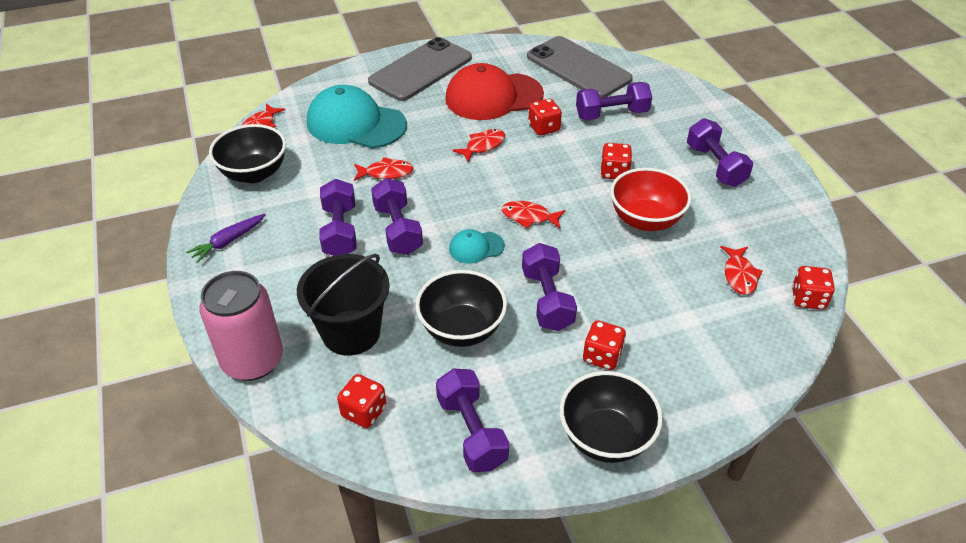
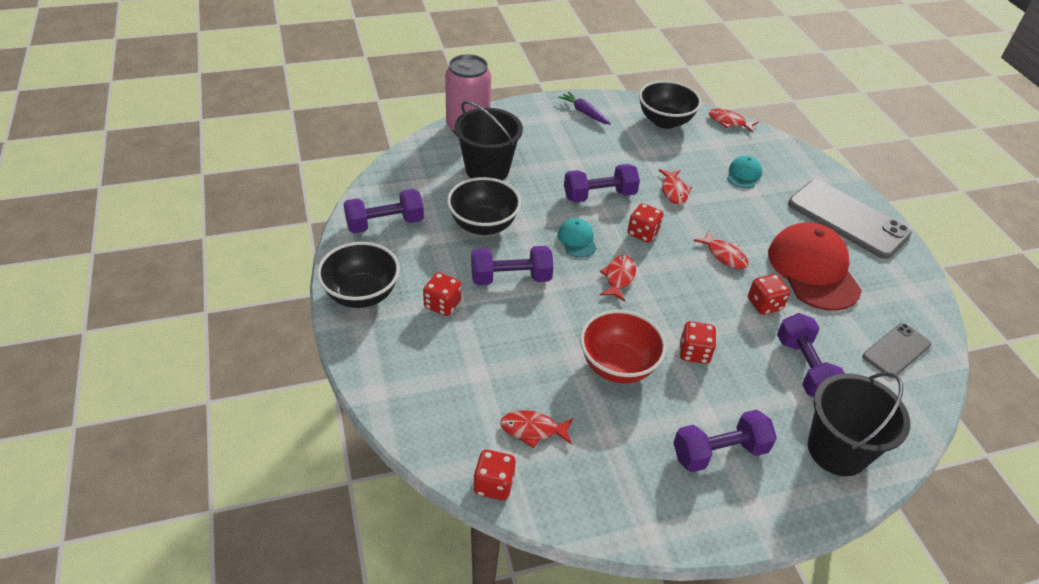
camera: 90 degrees right, 0 degrees up
turquoise cap [307,85,407,149] -> turquoise cap [727,156,762,189], size x0.47
purple dumbbell [319,179,357,256] -> none
red dice [337,374,386,428] -> red dice moved to [627,203,664,243]
grey phone [527,36,633,98] -> grey phone [863,323,931,378], size x0.56
none -> black bucket [808,372,910,476]

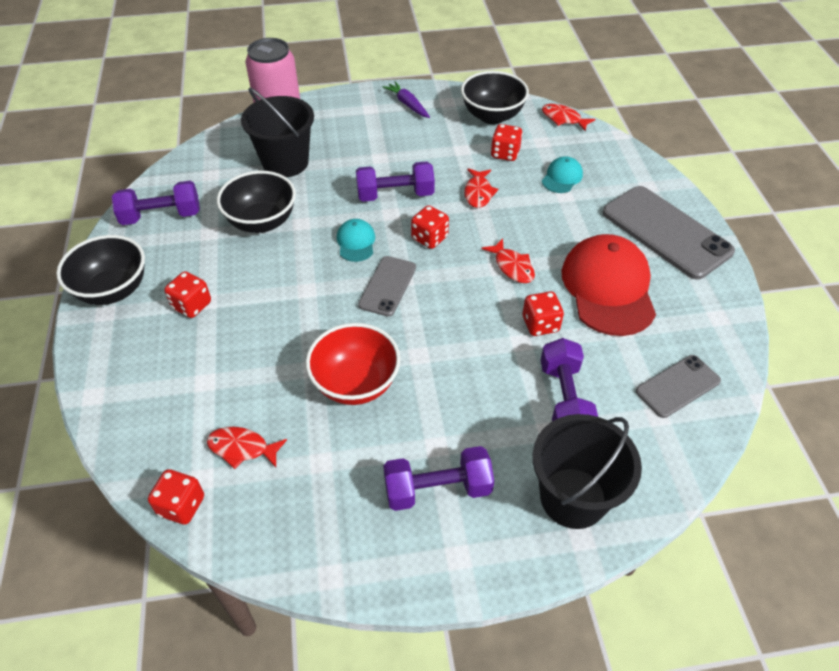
camera: 10 degrees right, 5 degrees up
purple dumbbell [471,246,554,285] -> none
red fish [600,255,636,301] -> grey phone [358,256,416,317]
red dice [679,321,717,364] -> red dice moved to [491,124,523,161]

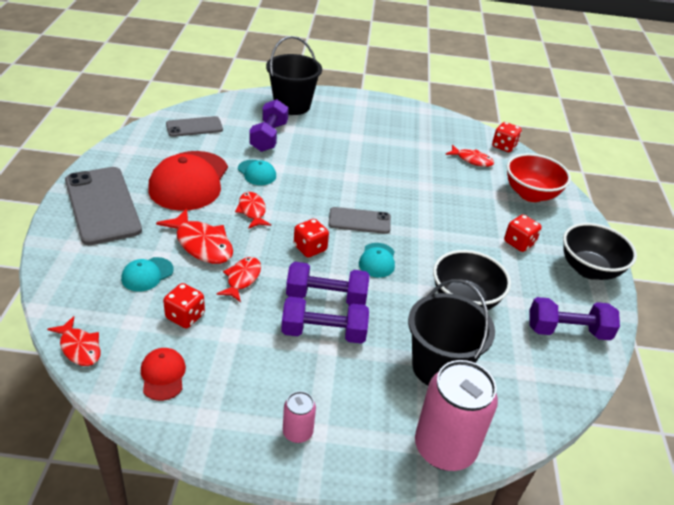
camera: 170 degrees left, 10 degrees down
red bowl [306,323,401,405] -> red bowl moved to [507,153,571,202]
grey phone [358,256,416,317] -> grey phone turned 60 degrees clockwise [328,207,391,234]
purple carrot [383,81,430,118] -> none
purple dumbbell [383,446,494,511] -> purple dumbbell moved to [281,297,369,344]
black bowl [461,71,529,124] -> red cap [141,348,186,401]
red dice [523,291,564,336] -> turquoise cap [238,160,276,185]
none -> red fish [156,208,233,264]
none -> pink can [283,391,316,443]

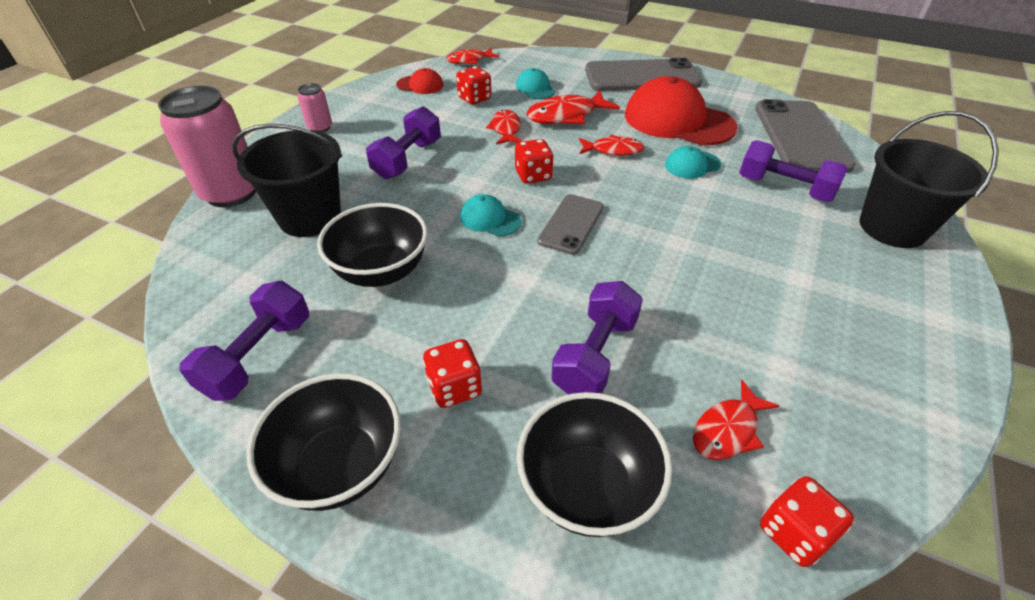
camera: 115 degrees right, 5 degrees up
grey phone [166,116,223,137] -> grey phone [755,99,855,173], size x1.80
red fish [217,257,261,302] -> red fish turned 135 degrees counterclockwise [486,109,523,145]
purple dumbbell [286,262,369,305] -> purple dumbbell moved to [551,281,643,395]
red bowl [507,153,571,202] -> black bowl [517,392,672,537]

